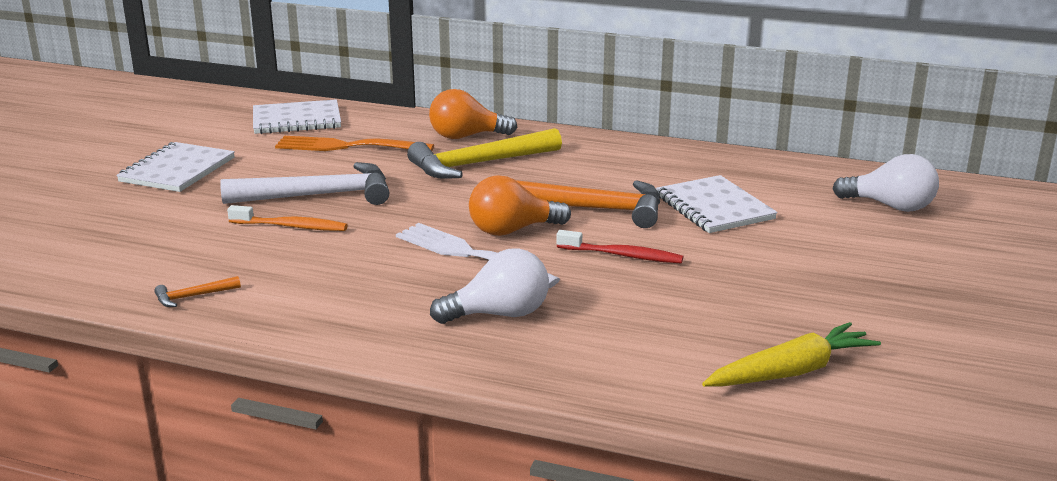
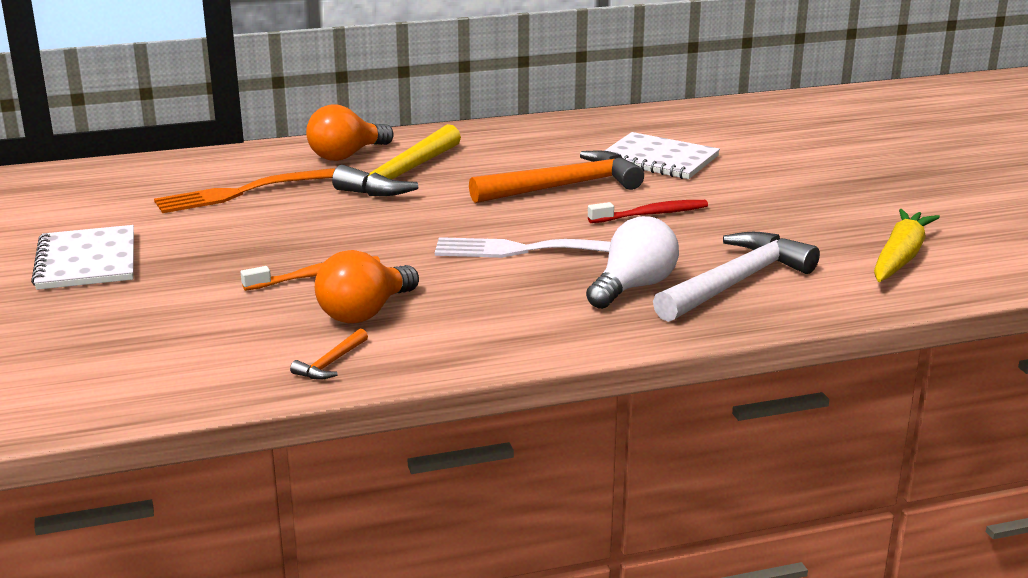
camera: 35 degrees left, 0 degrees up
white hammer [220,162,389,205] -> white hammer moved to [653,232,820,322]
white notebook [253,99,341,134] -> none
orange light bulb [469,175,571,236] -> orange light bulb moved to [315,250,419,323]
white light bulb [833,154,939,212] -> none

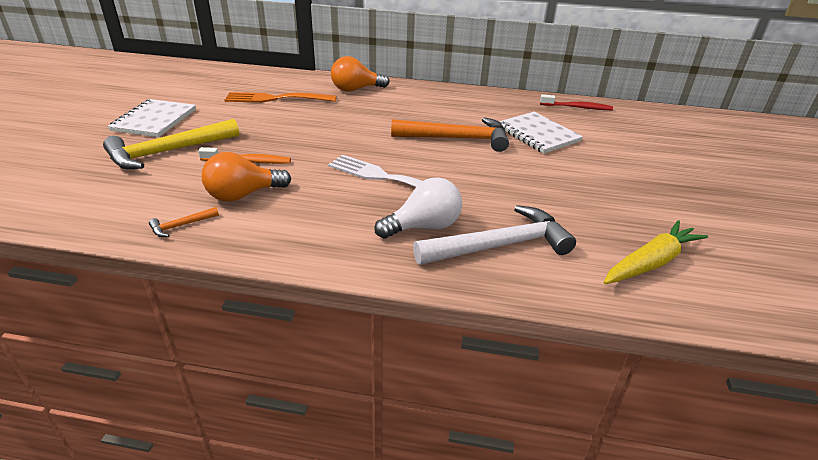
camera: 25 degrees right, 10 degrees up
yellow hammer [332,124,461,196] -> yellow hammer moved to [103,119,239,169]
red toothbrush [588,200,708,223] -> red toothbrush moved to [540,94,613,110]

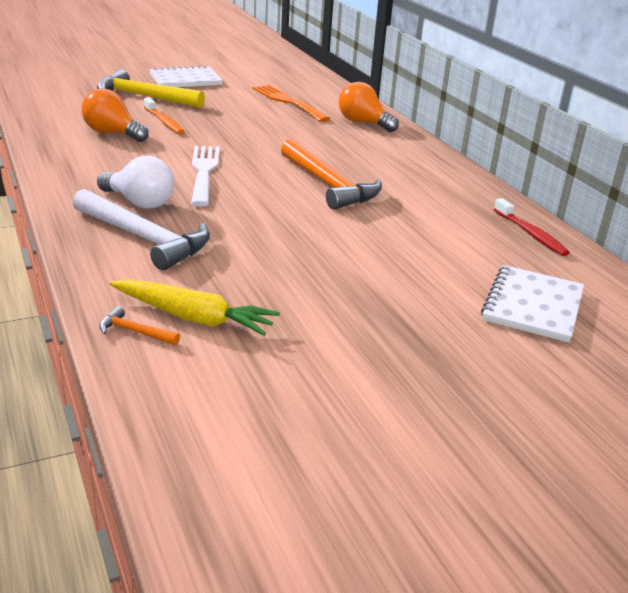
camera: 55 degrees right, 5 degrees down
orange hammer [149,207,219,237] -> orange hammer moved to [99,306,180,345]
white notebook [499,112,583,154] -> white notebook moved to [481,265,584,343]

